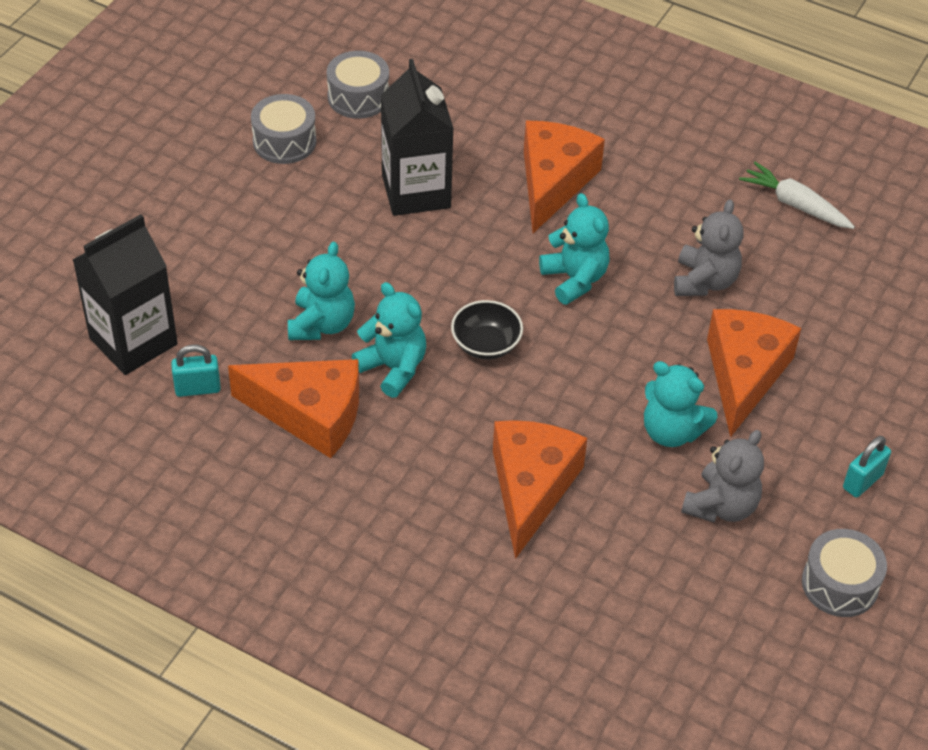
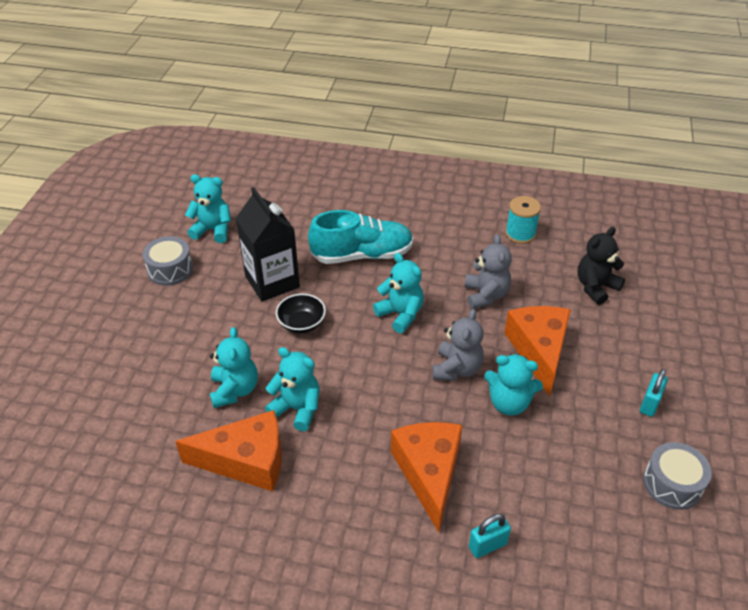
camera: 15 degrees left, 5 degrees down
black carton [73,214,178,375] -> none
turquoise padlock [171,344,221,397] -> turquoise padlock moved to [469,514,511,558]
grey drum [327,51,389,119] -> turquoise teddy bear [185,174,231,243]
black bowl [451,300,523,360] -> black bowl moved to [276,294,326,333]
orange cheese [524,121,605,233] -> turquoise shoe [308,210,413,264]
grey teddy bear [681,430,764,523] -> grey teddy bear moved to [433,309,484,381]
white carrot [739,162,855,229] -> turquoise spool [505,196,541,244]
none -> black teddy bear [578,227,625,305]

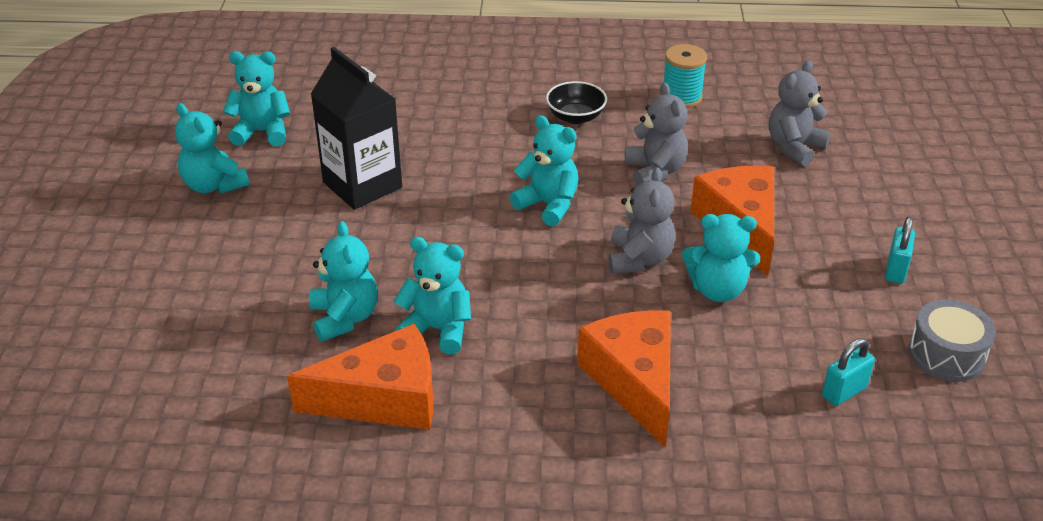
camera: 10 degrees left, 5 degrees down
grey drum [143,236,193,286] -> turquoise teddy bear [175,103,249,194]
black bowl [276,294,326,333] -> black bowl moved to [546,81,607,124]
turquoise shoe [308,210,413,264] -> none
turquoise padlock [469,514,511,558] -> turquoise padlock moved to [822,338,875,406]
black teddy bear [578,227,625,305] -> grey teddy bear [769,60,831,167]

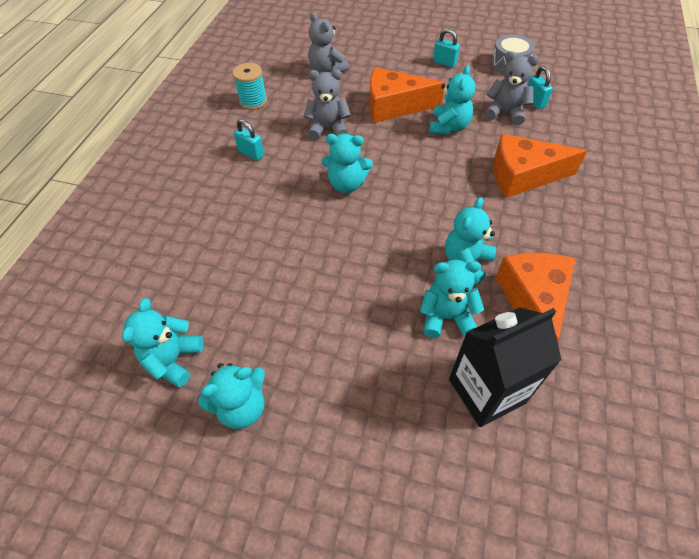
camera: 75 degrees left, 15 degrees up
black carton [311,47,402,210] -> black carton moved to [449,307,562,427]
turquoise teddy bear [510,115,578,226] -> turquoise teddy bear turned 135 degrees counterclockwise [322,134,373,193]
black bowl [546,81,607,124] -> turquoise padlock [234,119,264,161]
grey teddy bear [609,167,675,274] -> grey teddy bear moved to [485,51,539,126]

